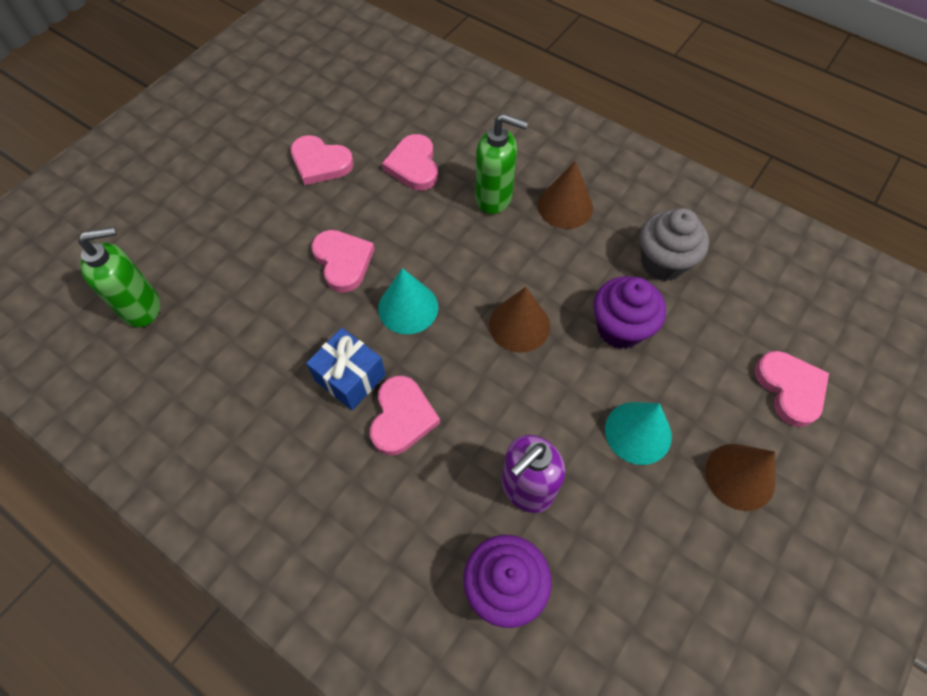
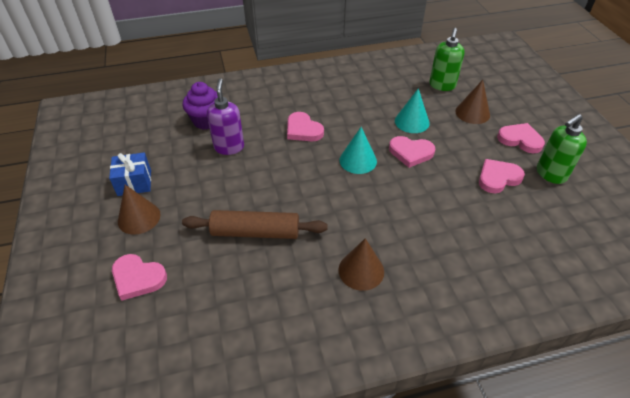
camera: 130 degrees right, 15 degrees down
blue gift [306,328,386,410] -> blue gift moved to [109,152,151,196]
pink heart [382,134,438,190] -> pink heart moved to [497,123,545,153]
green soap dispenser [475,113,528,214] -> green soap dispenser moved to [537,114,587,184]
brown cone [489,287,550,353] -> brown cone moved to [455,80,490,124]
purple cupcake [593,276,666,349] -> brown rolling pin [182,210,328,239]
turquoise cone [605,402,672,465] -> turquoise cone moved to [395,88,430,133]
grey cupcake [640,208,709,281] -> none

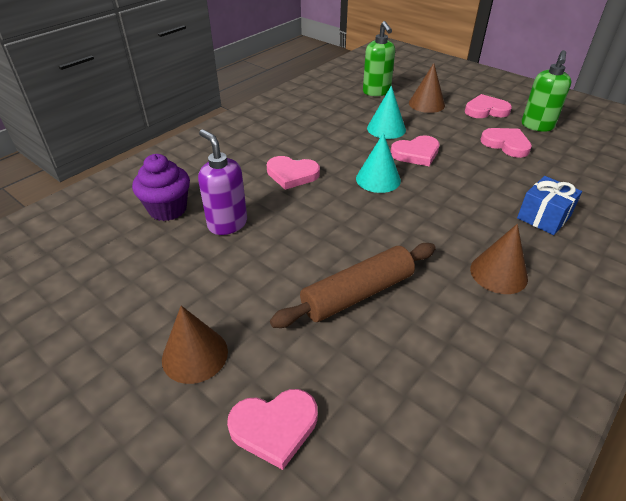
camera: 35 degrees left, 5 degrees down
blue gift [109,152,151,196] -> blue gift moved to [517,176,582,235]
pink heart [479,159,525,193] -> pink heart turned 105 degrees clockwise [481,128,532,158]

